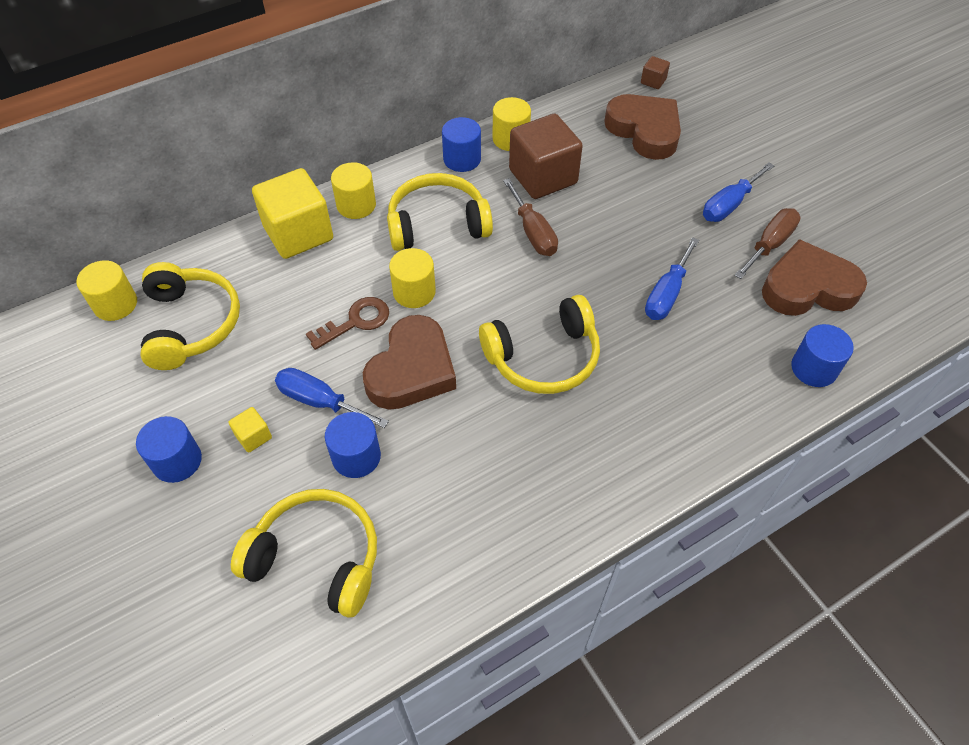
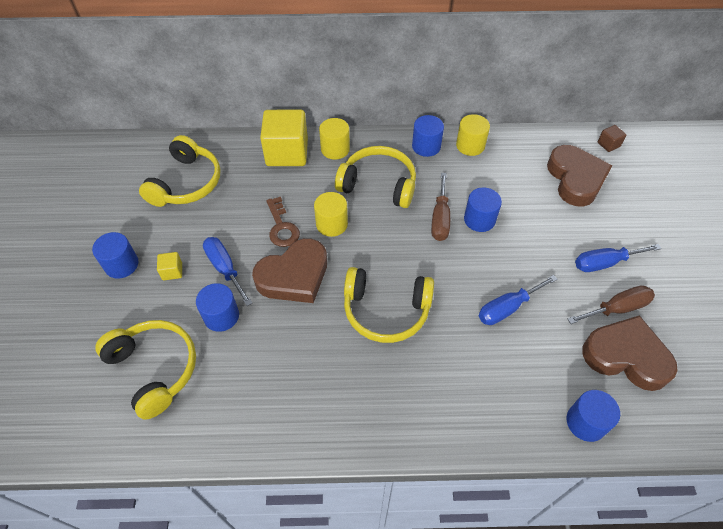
camera: 30 degrees right, 0 degrees up
yellow cylinder [77,260,137,321] -> none
brown key [306,297,389,350] -> brown key turned 75 degrees clockwise [266,197,300,247]
brown cube [509,114,583,199] -> none
none -> blue cylinder [464,187,502,232]

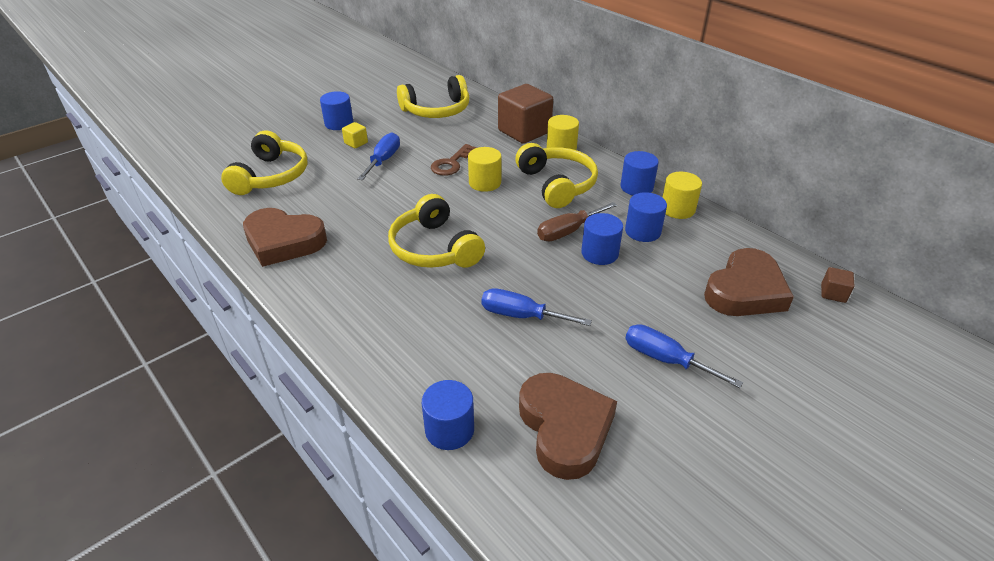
camera: 50 degrees right, 15 degrees down
blue cylinder [196,283,239,332] -> blue cylinder moved to [625,192,667,242]
brown heart [252,238,327,303] -> brown heart moved to [243,208,327,267]
yellow cube [260,109,308,166] -> brown cube [498,84,553,144]
brown screwdriver [568,285,655,324] -> none

